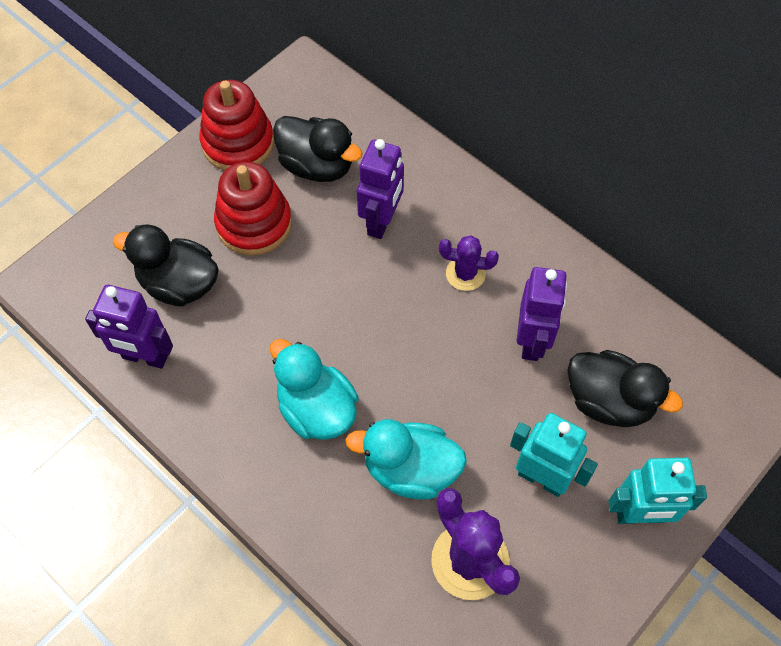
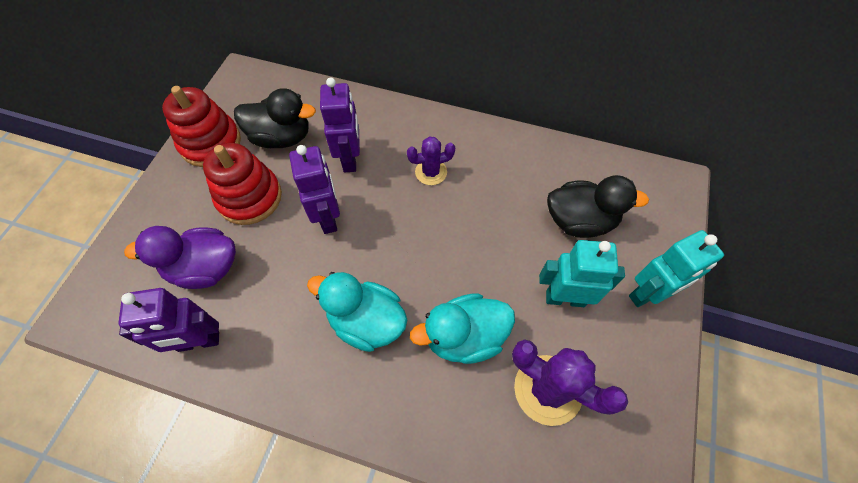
camera: 25 degrees left, 0 degrees up
black duck [113,224,219,306] -> purple duck [124,226,236,289]
purple robot [517,267,567,361] -> purple robot moved to [289,145,340,234]

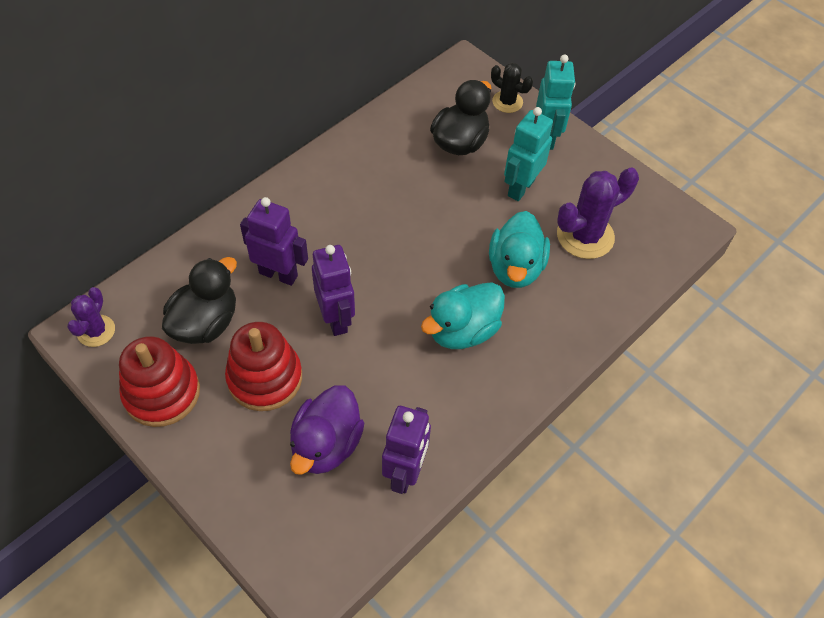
camera: 65 degrees left, 5 degrees down
purple robot [289,145,340,234] -> purple robot turned 60 degrees clockwise [312,245,355,336]
purple cactus [407,136,455,185] -> purple cactus moved to [67,287,115,347]
none -> black cactus [491,63,533,113]

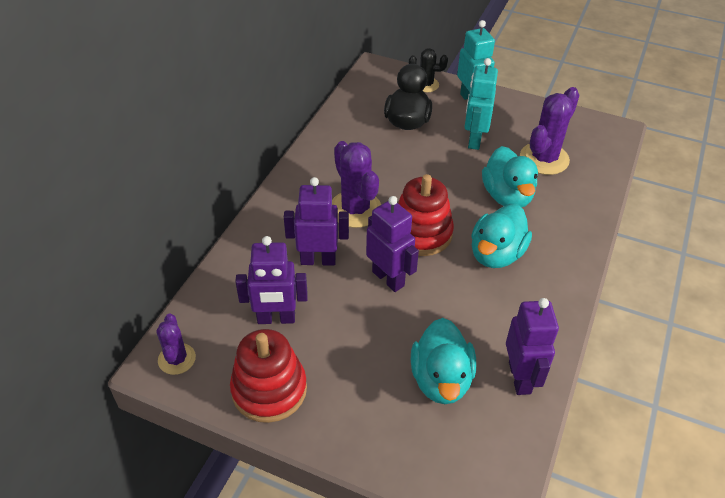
camera: 20 degrees left, 10 degrees down
black duck [162,257,237,344] -> purple robot [235,236,308,324]
red stacking toy [225,322,302,411] -> red stacking toy moved to [398,174,454,256]
purple duck [290,385,364,475] -> turquoise duck [411,318,476,404]
none -> purple cactus [332,141,381,228]

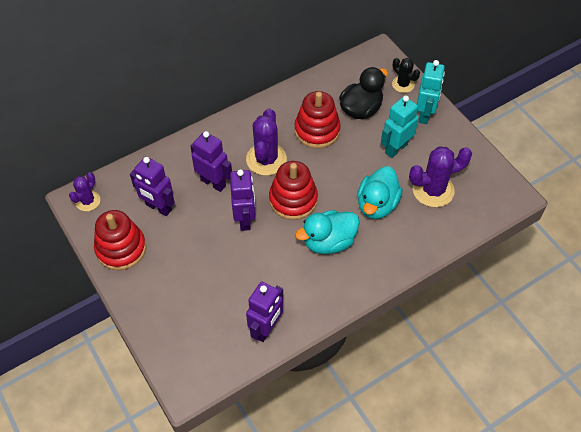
camera: 35 degrees right, 10 degrees up
turquoise duck [411,318,476,404] -> none
none -> red stacking toy [295,91,341,148]

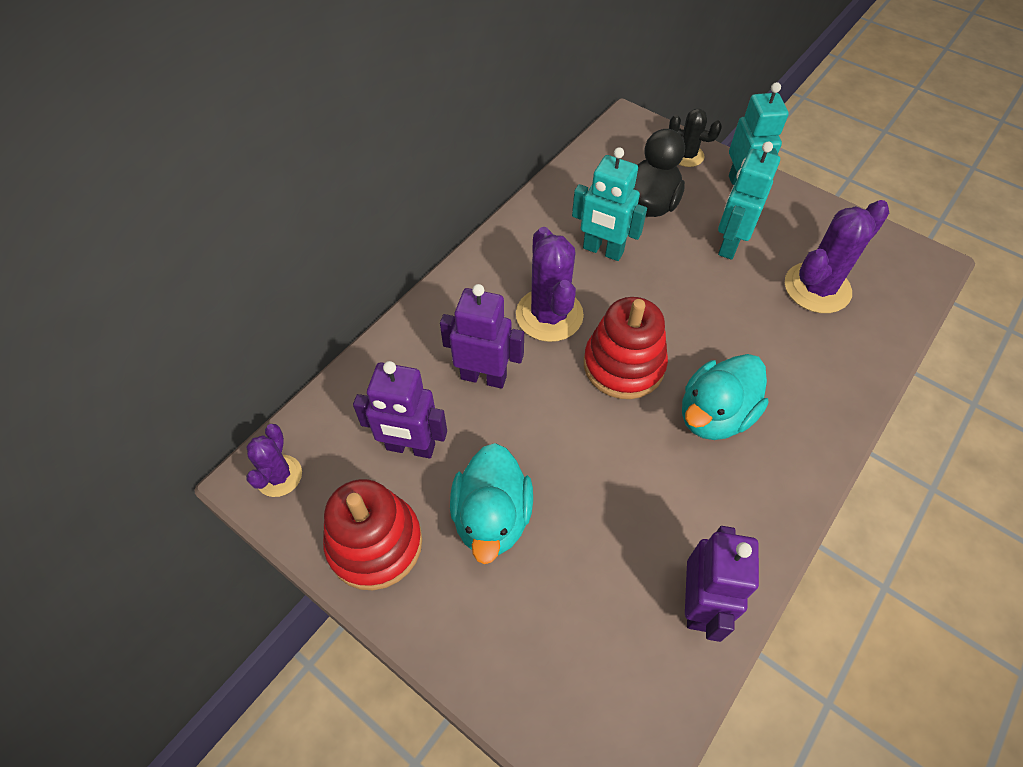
camera: 20 degrees left, 0 degrees up
purple robot [230,169,255,231] -> none
red stacking toy [295,91,341,148] -> turquoise robot [572,147,647,261]
turquoise duck [357,166,402,219] -> turquoise duck moved to [450,443,533,564]

